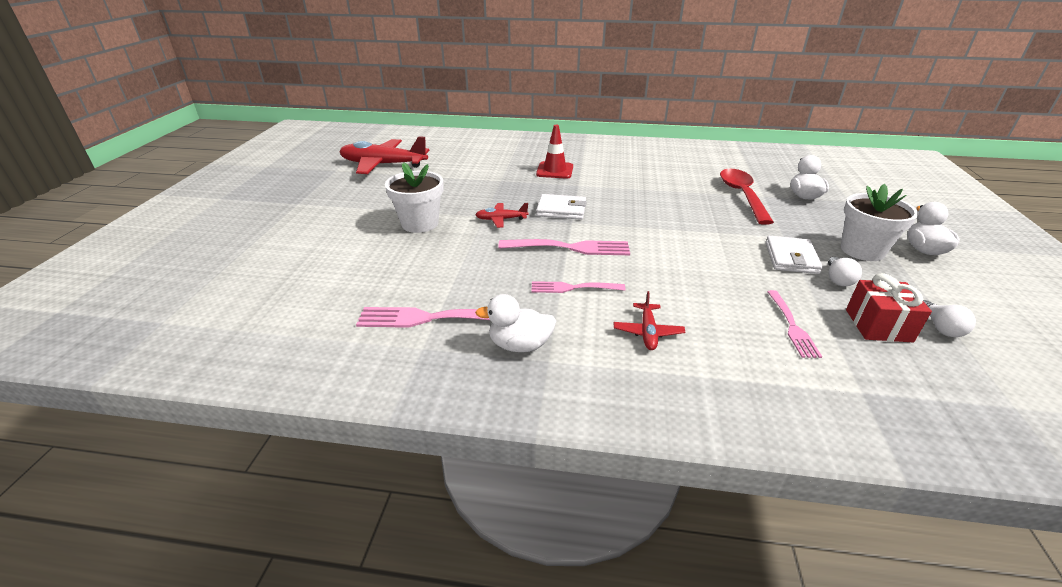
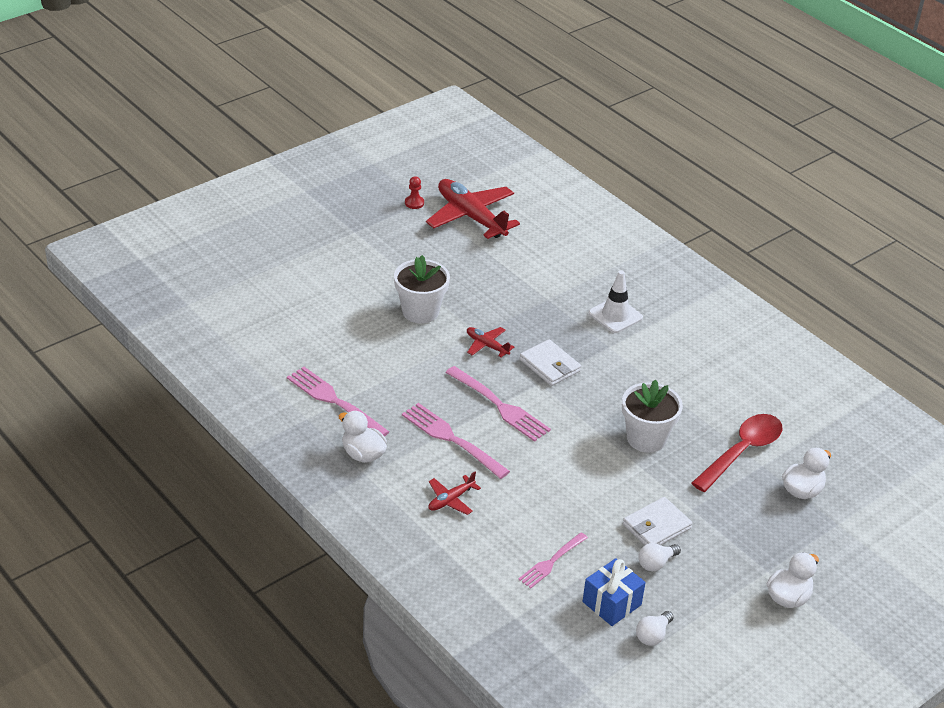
camera: 40 degrees right, 5 degrees up
pink fork [532,281,625,293] -> pink fork [402,403,510,479], size x1.57
red traffic cone [536,125,573,179] -> white traffic cone [589,270,643,333]
white flower pot [841,184,918,261] -> white flower pot moved to [622,380,683,453]
red gift [846,273,932,342] -> blue gift [582,558,646,626]
none -> red pawn [405,176,424,209]

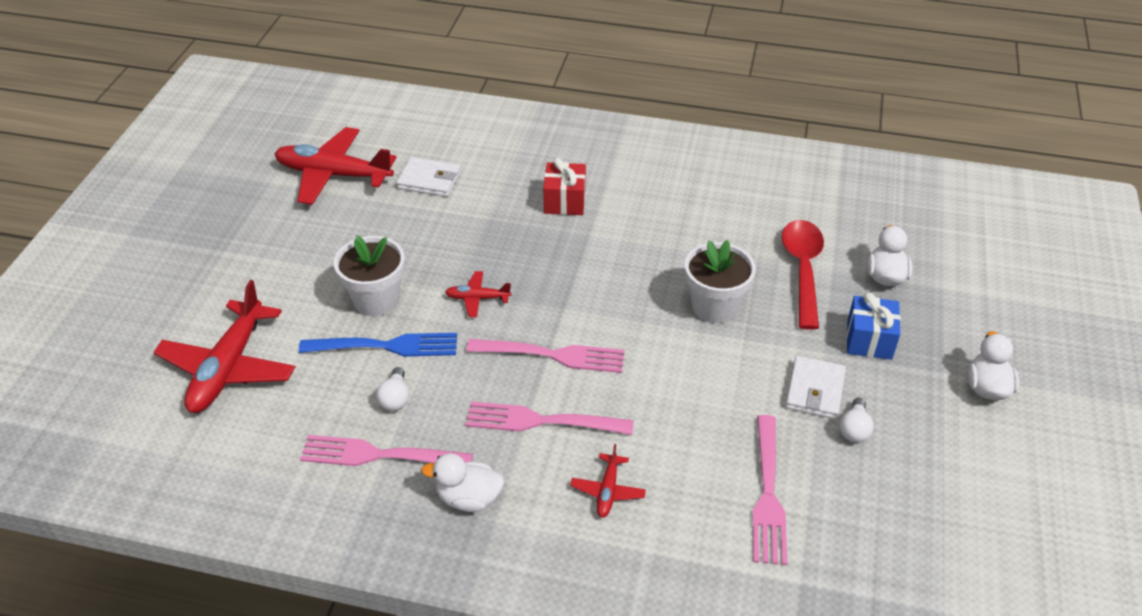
camera: 35 degrees left, 5 degrees up
red pawn [405,176,424,209] -> none
pink fork [518,533,588,588] -> pink fork [752,415,788,565], size x1.57
white wallet [520,339,581,386] -> white wallet moved to [397,157,461,197]
blue gift [582,558,646,626] -> blue gift moved to [847,292,901,360]
white traffic cone [589,270,643,333] -> red gift [543,158,586,215]
white light bulb [636,611,674,646] -> white light bulb moved to [376,367,409,411]
none -> red plane [153,280,295,413]
none -> blue fork [299,333,457,357]

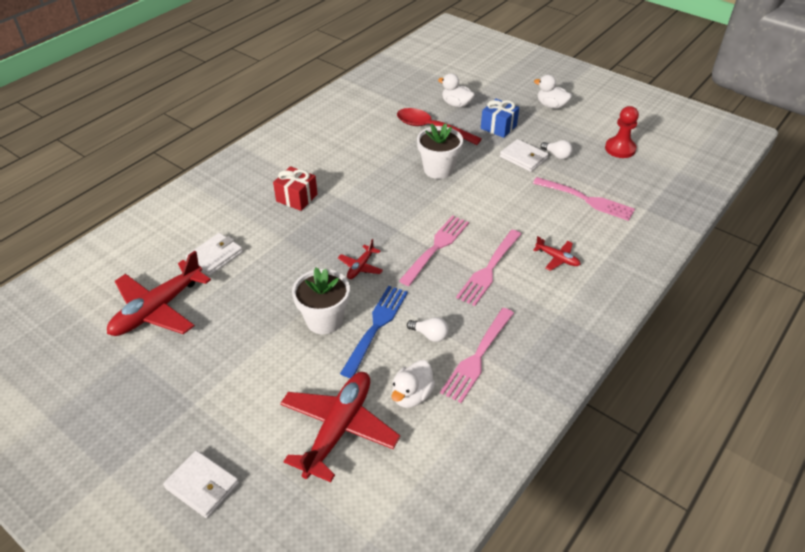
camera: 65 degrees left, 0 degrees up
red plane [153,280,295,413] -> red plane turned 105 degrees counterclockwise [280,372,400,482]
white duck [421,453,504,512] -> white duck moved to [391,360,435,408]
none -> white wallet [163,450,239,518]
none -> red pawn [605,106,639,158]

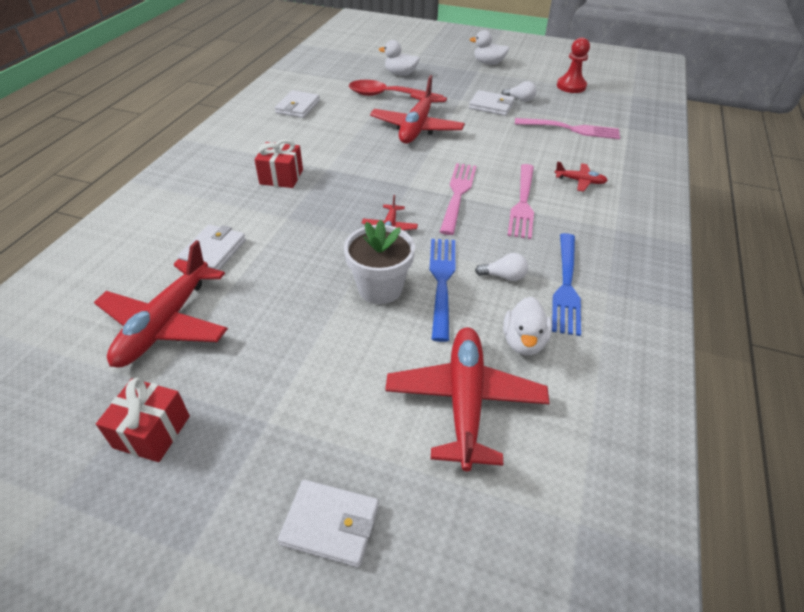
camera: 20 degrees left, 0 degrees up
white flower pot [417,123,463,179] -> red plane [370,75,465,144]
pink fork [440,308,514,403] -> blue fork [552,233,581,336]
blue gift [481,99,519,138] -> none
none -> red gift [96,378,190,462]
none -> white wallet [275,90,320,118]

